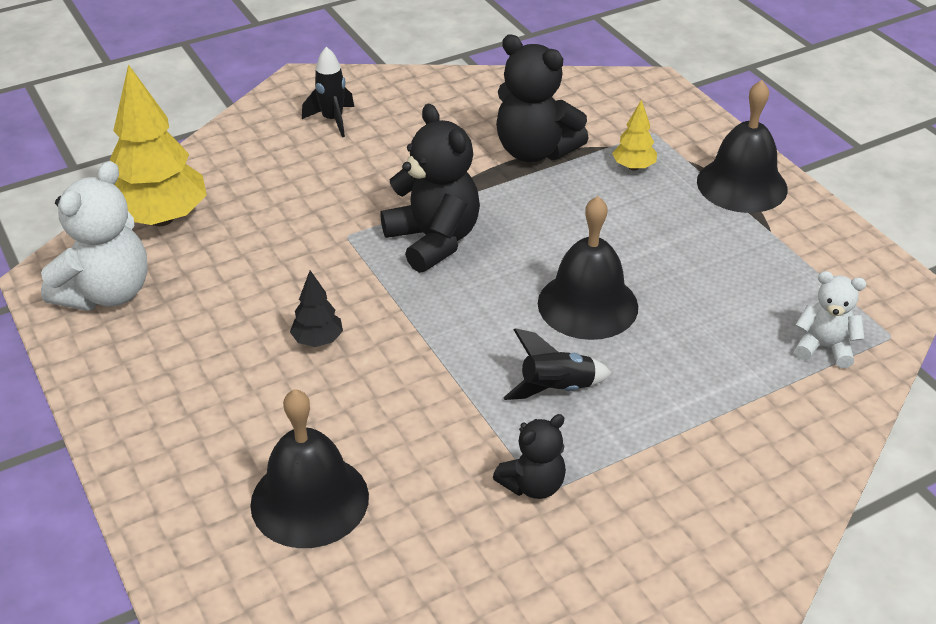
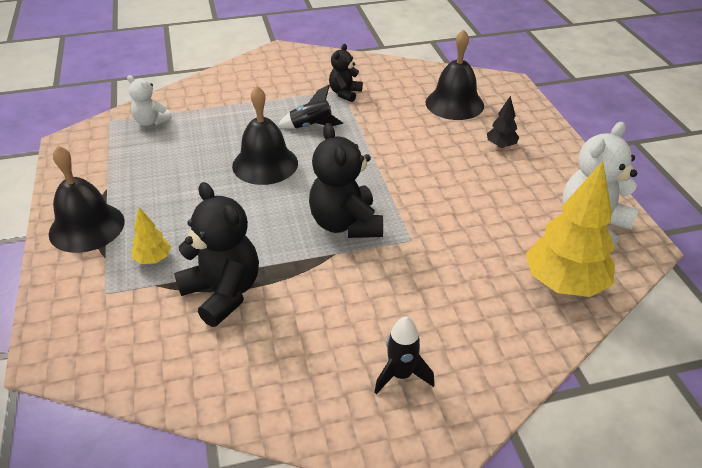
camera: 165 degrees left, 0 degrees up
black tree [290,270,343,347] -> black tree moved to [487,96,519,148]
black teddy bear [493,414,566,499] -> black teddy bear turned 45 degrees counterclockwise [329,44,363,102]

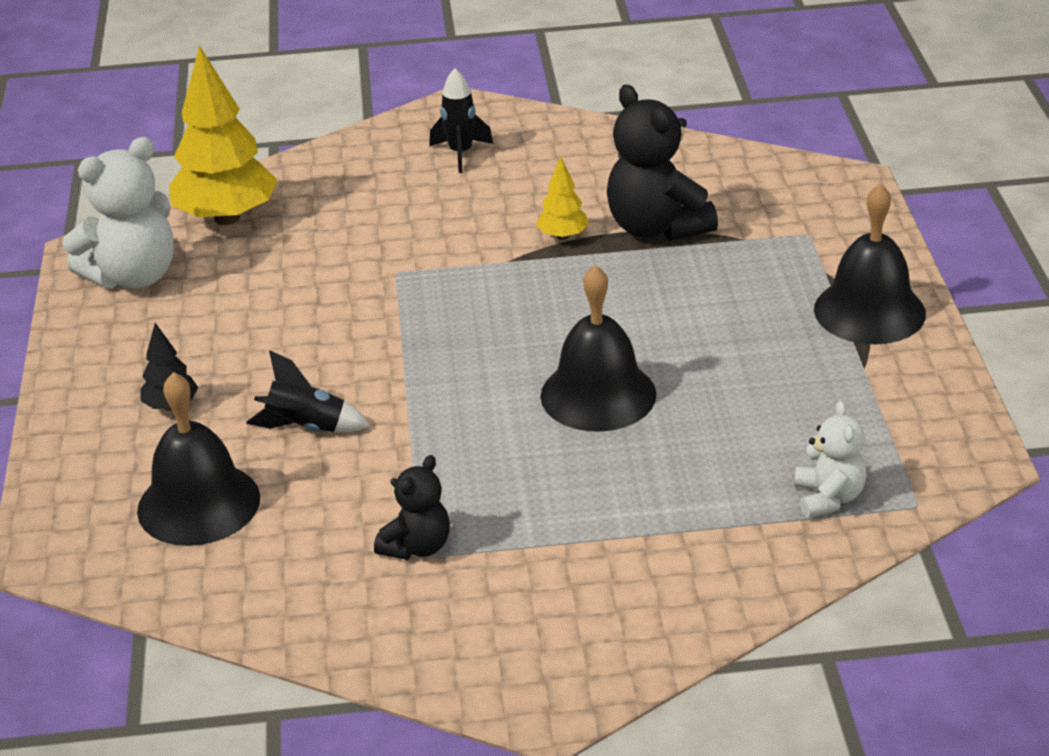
camera: 170 degrees left, 5 degrees down
white teddy bear [127,75,172,126] -> white teddy bear turned 45 degrees clockwise [795,401,867,518]
yellow tree [131,207,171,264] -> yellow tree moved to [536,156,589,240]
black rocket [278,85,343,129] -> black rocket moved to [246,351,370,432]
black teddy bear [309,123,383,238] -> none

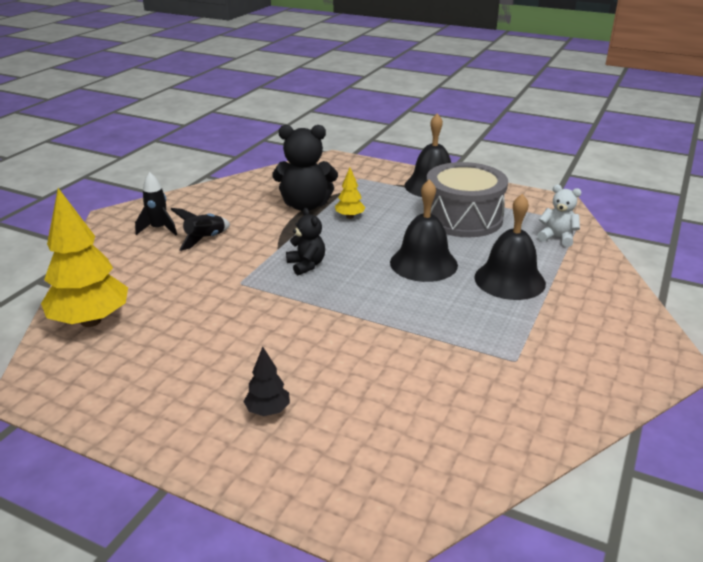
camera: 60 degrees left, 5 degrees down
white teddy bear [63,137,174,289] -> none
black bell [137,372,260,546] -> black bell moved to [474,194,546,300]
black rocket [246,351,370,432] -> black rocket moved to [170,208,230,251]
black teddy bear [374,455,450,560] -> black teddy bear moved to [286,208,325,275]
yellow tree [536,156,589,240] -> yellow tree moved to [335,167,366,219]
none -> grey drum [426,162,508,237]

